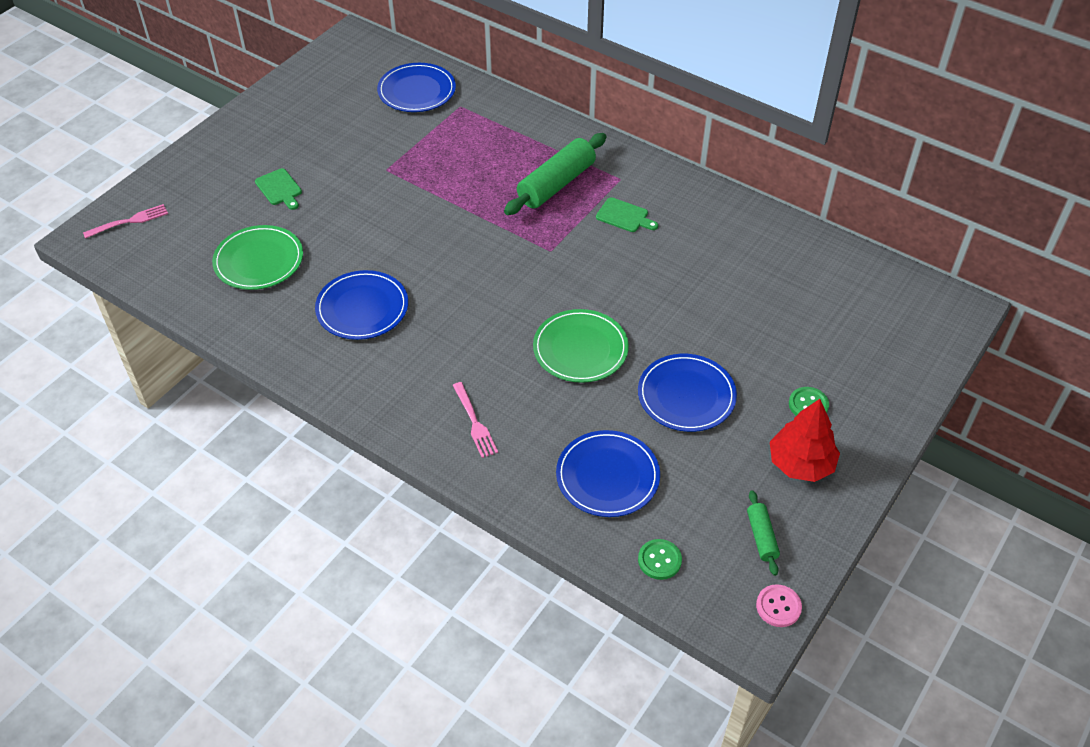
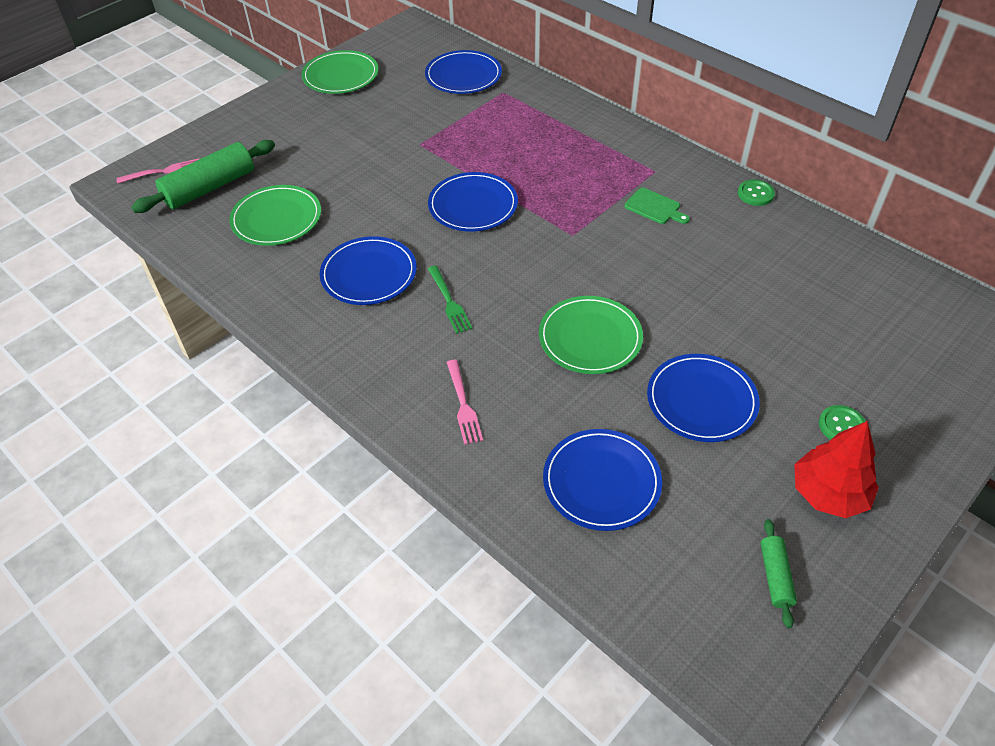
camera: 10 degrees right, 0 degrees up
green cutting board [255,168,302,210] -> none
green rolling pin [504,133,606,215] -> green rolling pin moved to [131,140,275,213]
green button [638,539,682,580] -> green button moved to [738,180,775,206]
pink button [756,584,802,627] -> none
none -> green plate [302,50,378,94]
none -> blue plate [428,172,518,232]
none -> green fork [428,266,473,334]

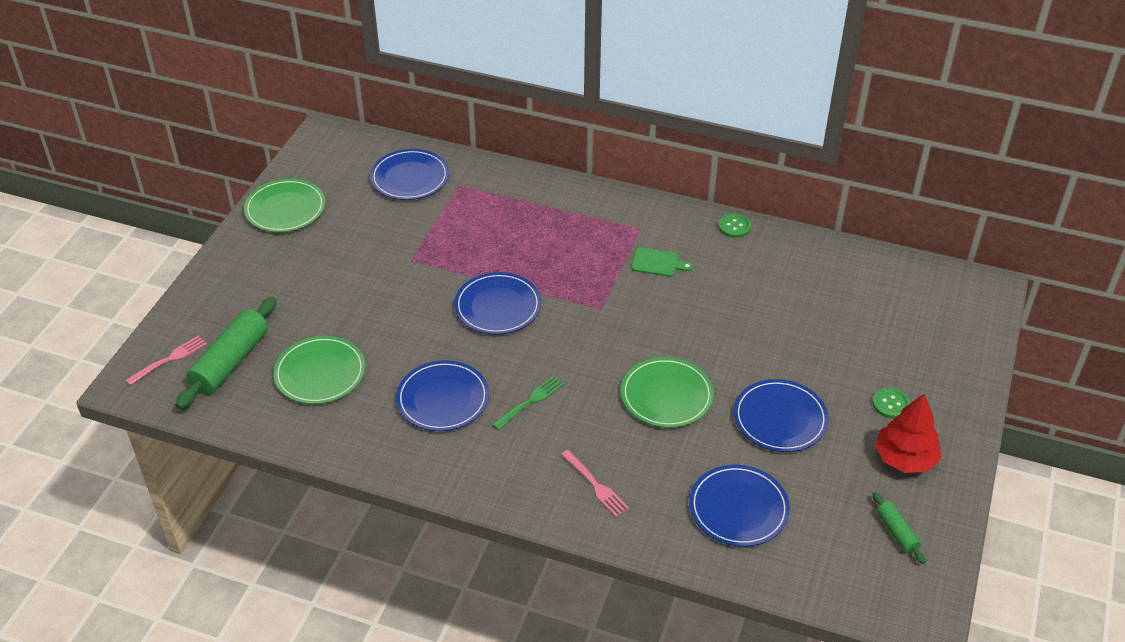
camera: 25 degrees left, 5 degrees down
green fork [428,266,473,334] -> green fork turned 90 degrees counterclockwise [492,376,564,430]

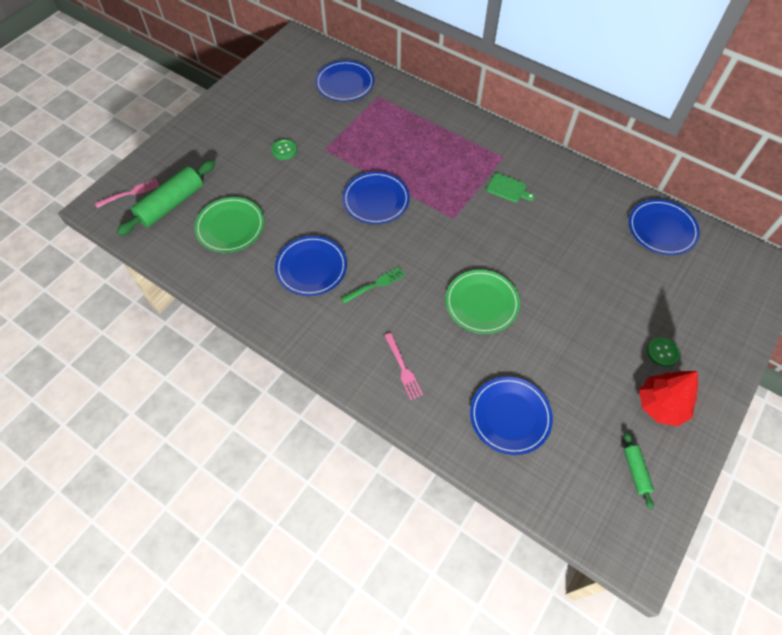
camera: 15 degrees right, 15 degrees up
green plate [244,179,326,232] -> none
green button [718,213,751,238] -> green button moved to [271,139,297,160]
blue plate [734,379,829,452] -> blue plate moved to [629,199,700,255]

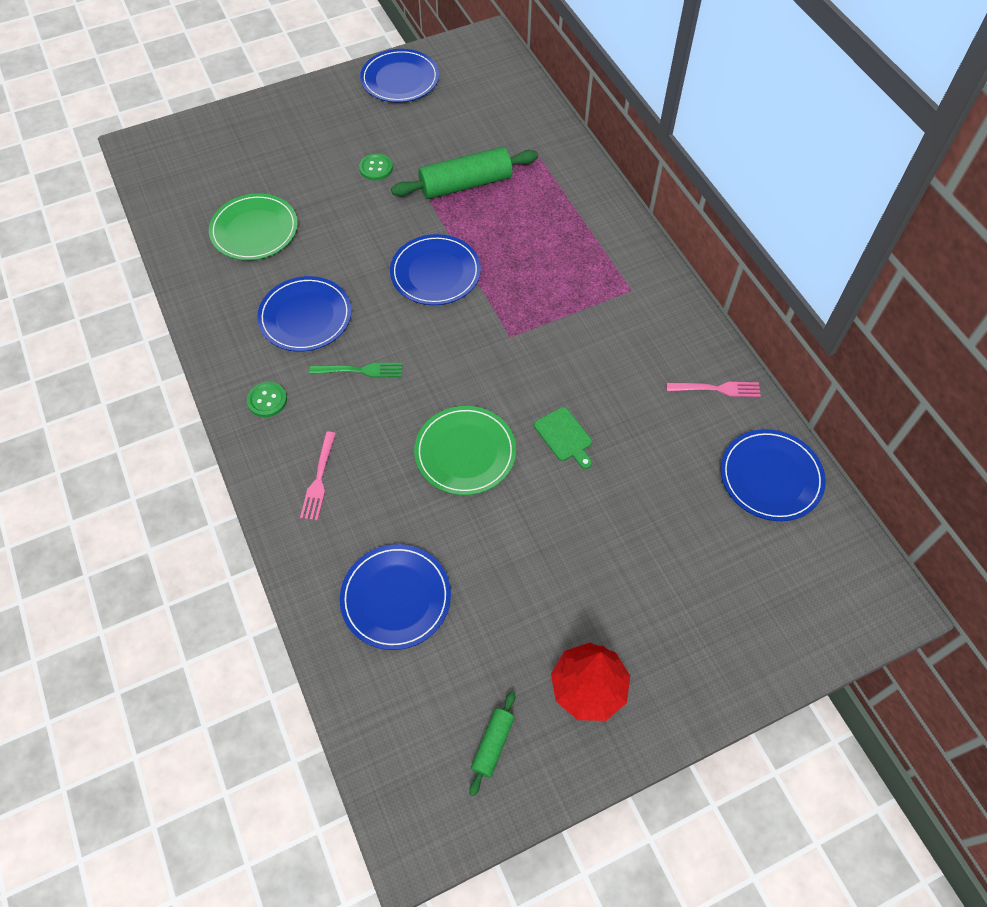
camera: 30 degrees right, 0 degrees up
pink fork [95,179,160,208] -> pink fork moved to [666,382,761,397]
green rolling pin [117,160,215,236] -> green rolling pin moved to [391,147,538,199]
blue plate [315,60,374,102] -> blue plate moved to [360,49,439,103]
green cutting board [486,173,535,202] -> green cutting board moved to [534,407,592,469]
green button [647,337,680,367] -> green button moved to [247,382,287,417]

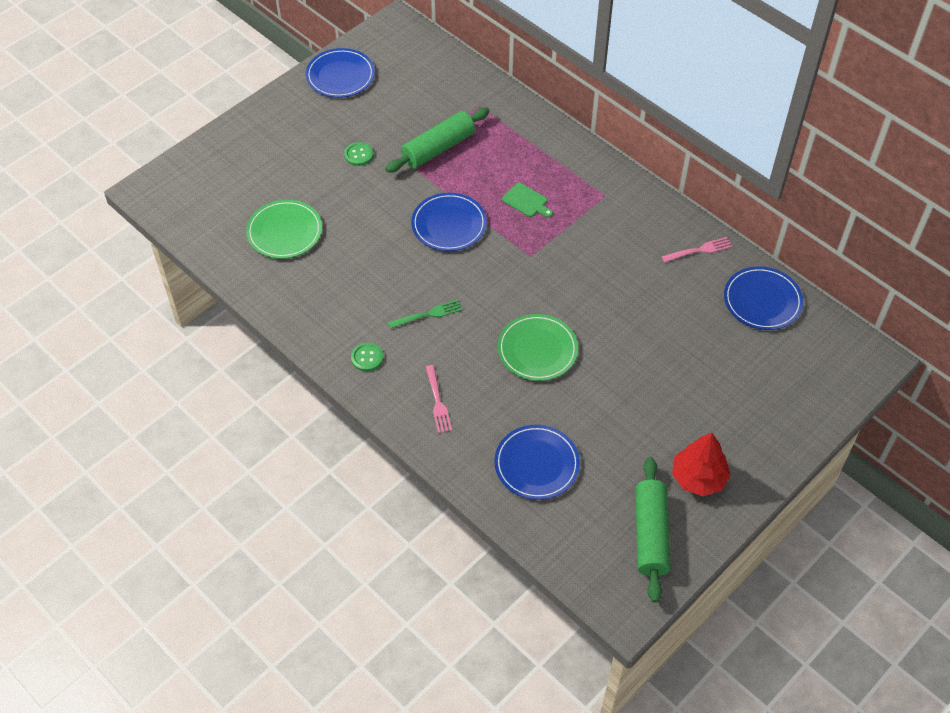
camera: 20 degrees left, 5 degrees down
blue plate [257,276,352,352] -> none
green rolling pin [469,691,515,796] -> green rolling pin [635,457,671,603], size x1.98
green cutting board [534,407,592,469] -> green cutting board moved to [502,183,553,218]

